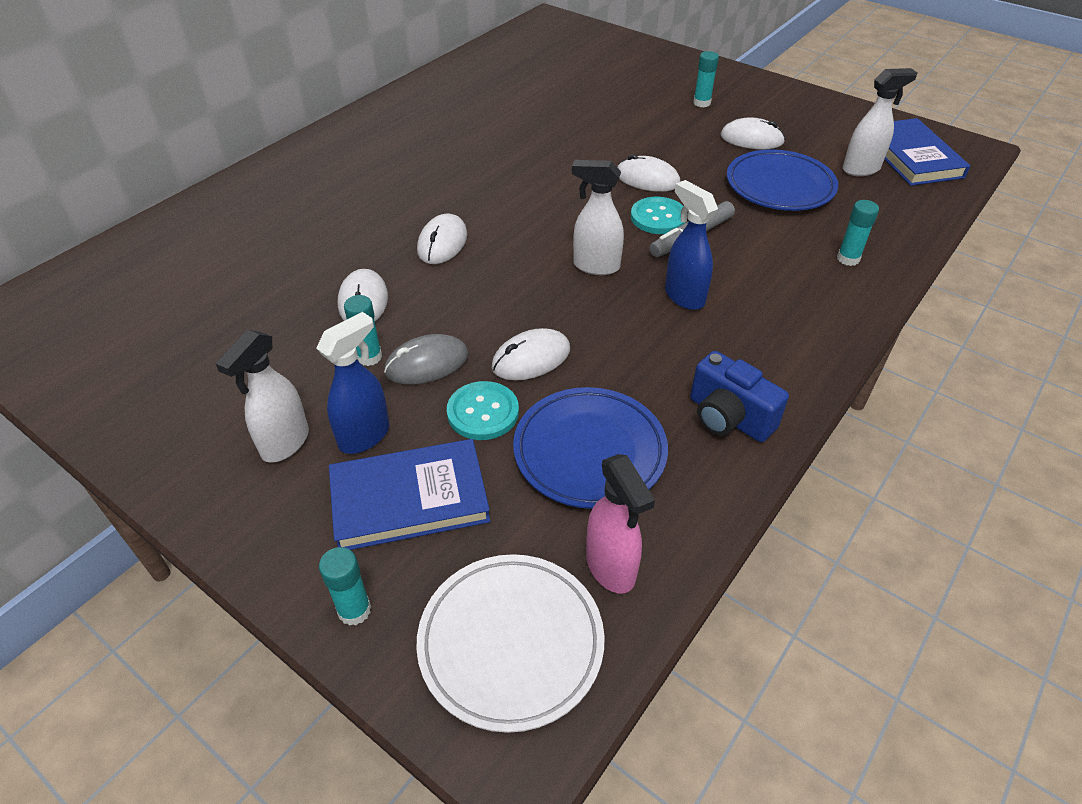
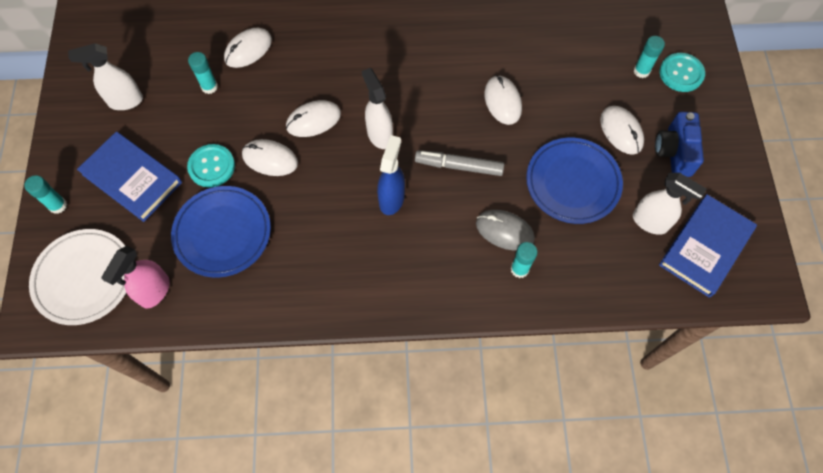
camera: 50 degrees right, 20 degrees up
blue spray bottle [316,312,390,454] -> none
grey mouse [384,334,468,384] -> grey mouse moved to [476,210,535,251]
white mouse [417,213,467,264] -> white mouse moved to [286,100,341,137]
turquoise button [631,197,686,234] -> turquoise button moved to [660,53,705,92]
blue camera [690,351,789,442] -> blue camera moved to [655,112,704,177]

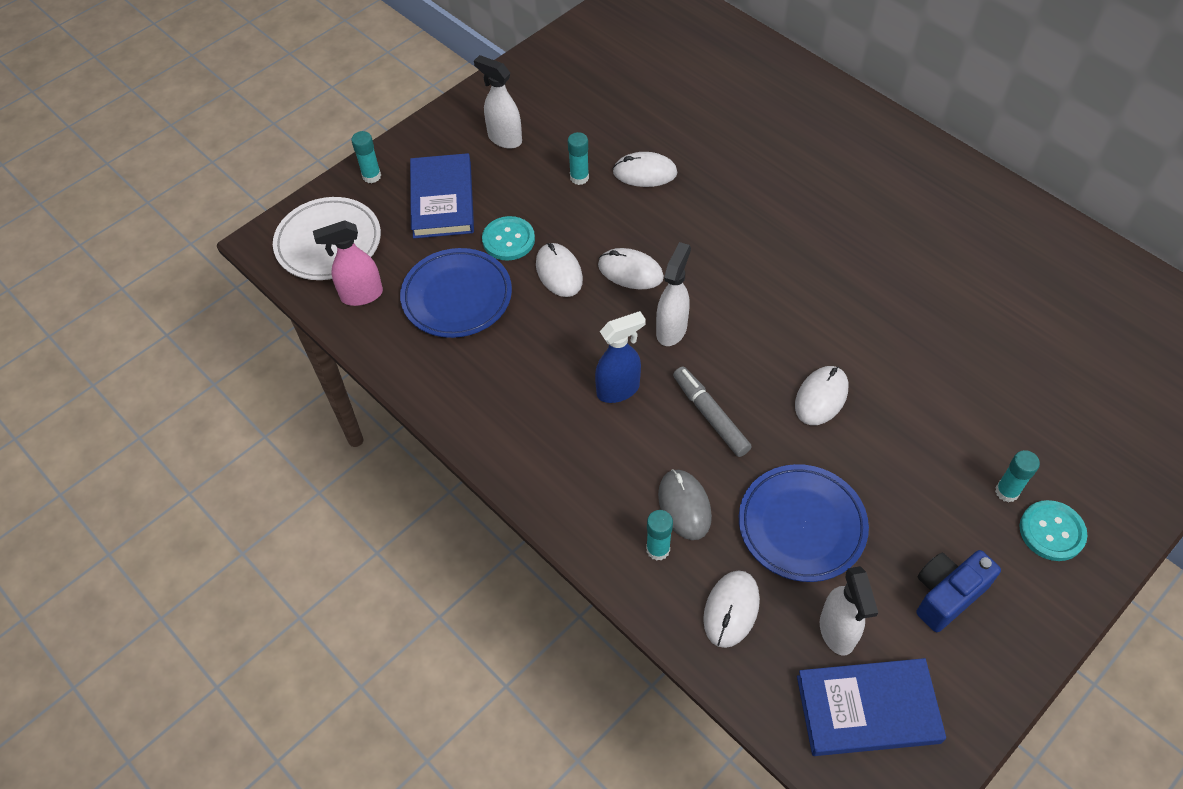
camera: 50 degrees right, 10 degrees down
white mouse [600,106,644,155] -> white mouse moved to [703,570,760,648]

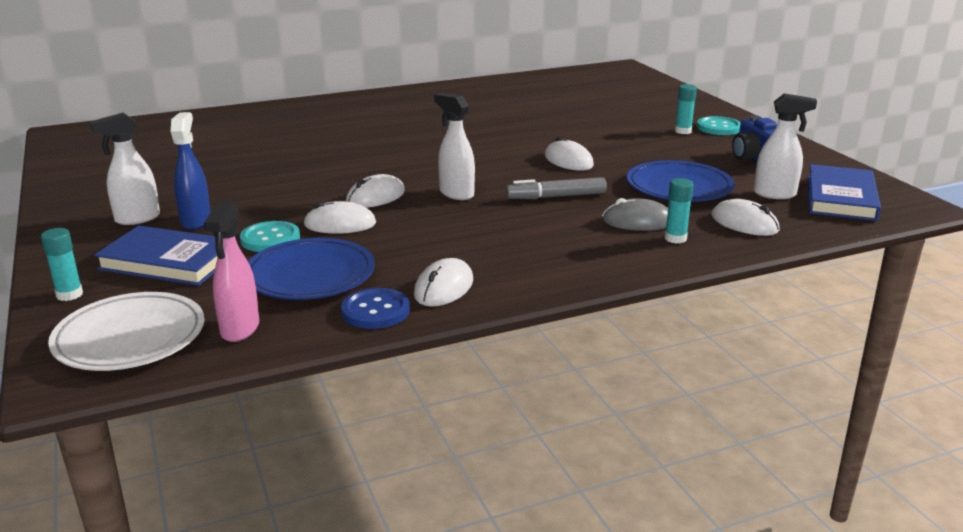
camera: 70 degrees left, 30 degrees down
turquoise glue stick [568,132,589,185] -> none
blue spray bottle [595,311,646,403] -> blue spray bottle moved to [171,112,211,230]
white mouse [613,152,678,187] -> white mouse moved to [414,258,473,307]
none -> blue button [341,288,410,329]

